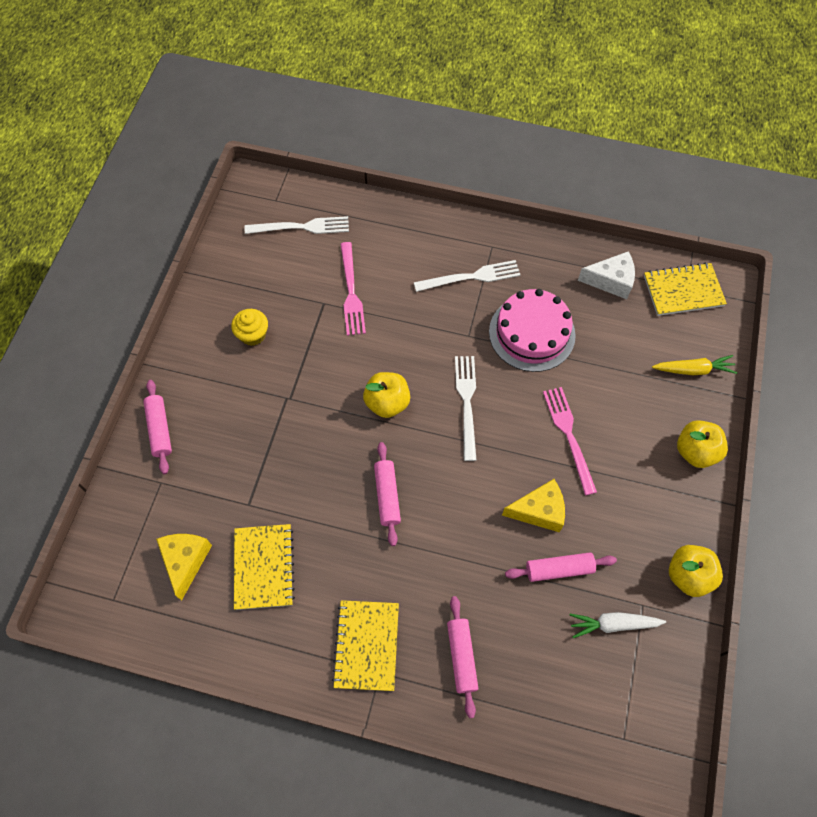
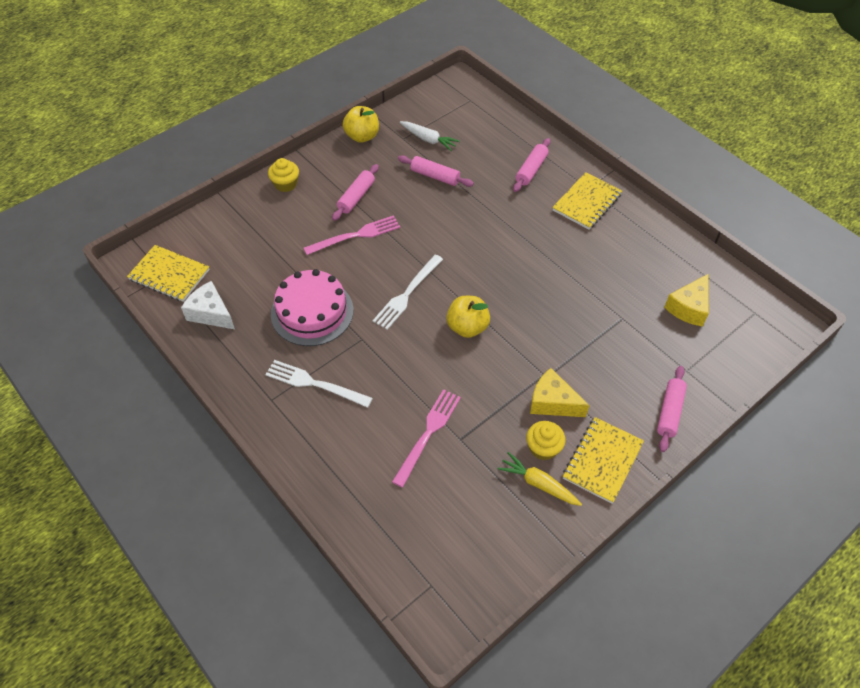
camera: 145 degrees left, 10 degrees down
yellow notebook [234,524,295,610] -> yellow notebook moved to [563,417,644,504]
white fork [245,216,349,234] -> none
pink rolling pin [374,442,401,546] -> pink rolling pin moved to [332,164,379,221]
yellow cheese [502,479,565,532] -> yellow cheese moved to [530,368,590,417]
pink fork [543,387,597,495] -> pink fork turned 135 degrees counterclockwise [304,215,400,255]
yellow carrot [652,355,737,375] -> yellow carrot moved to [498,452,582,506]
yellow apple [677,420,728,468] -> yellow cupcake [268,158,299,192]

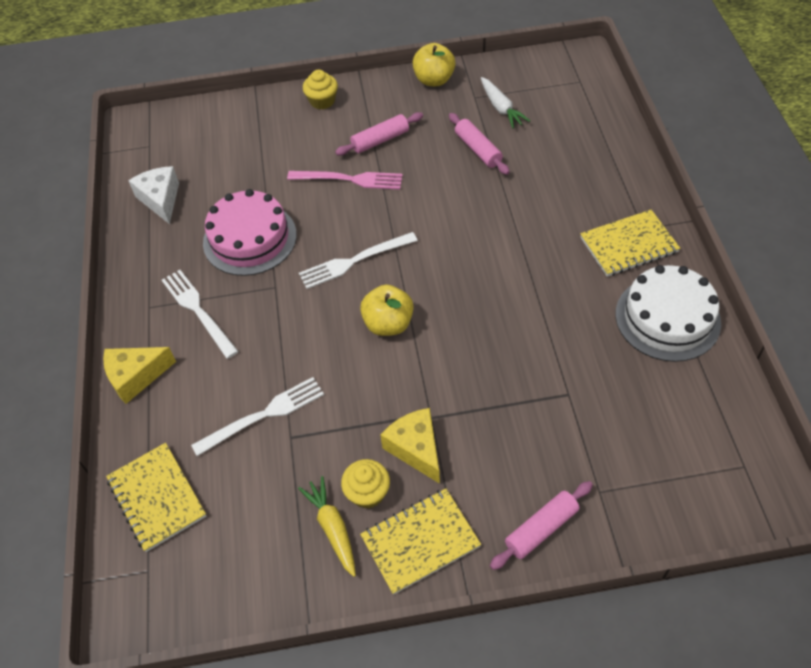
camera: 35 degrees right, 0 degrees up
yellow notebook [127,245,210,302] -> yellow notebook moved to [106,443,206,552]
pink fork [392,389,461,488] -> white fork [191,377,324,456]
pink rolling pin [513,138,550,192] -> none
yellow cheese [664,274,709,327] -> yellow cheese moved to [103,347,176,404]
none -> white cake [615,265,721,362]

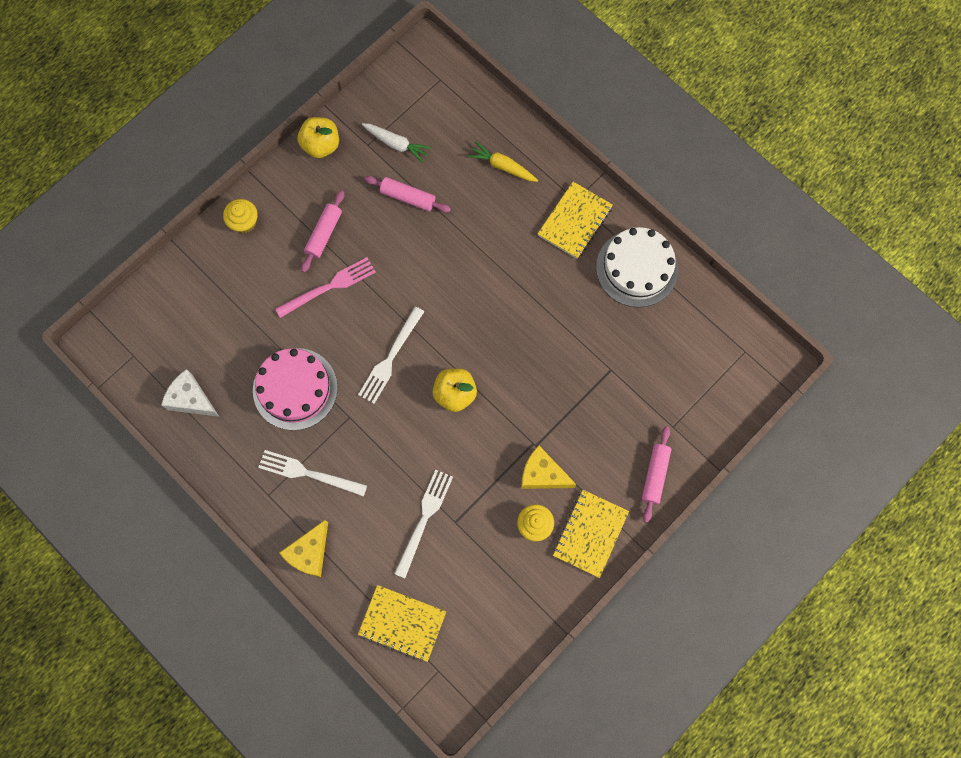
camera: 40 degrees left, 20 degrees up
yellow carrot [298,476,356,577] -> yellow carrot moved to [467,141,538,182]

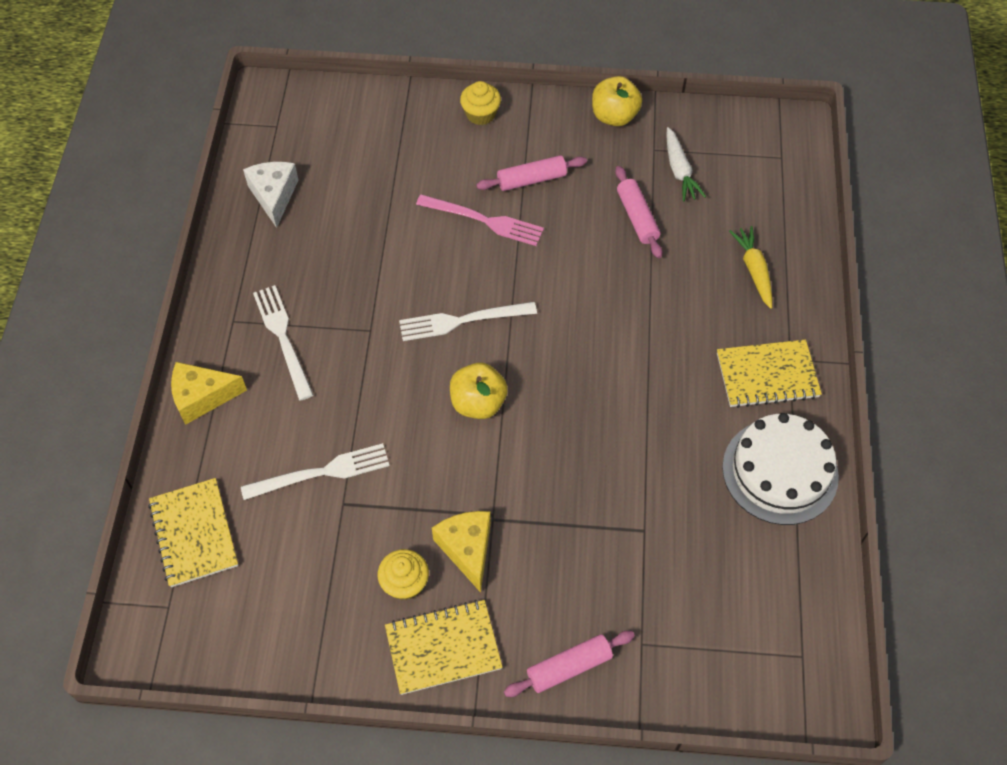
camera: 50 degrees right, 15 degrees down
pink cake [253,348,338,430] -> none

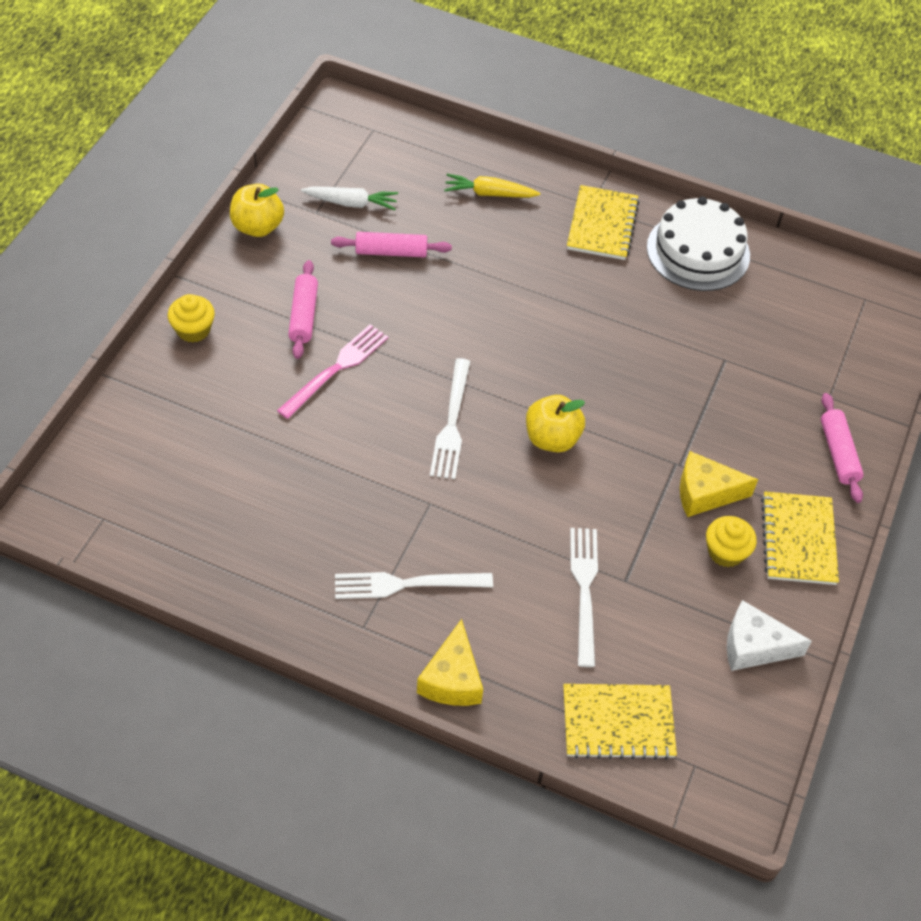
camera: 75 degrees left, 5 degrees down
white cheese [243,162,298,228] -> white cheese moved to [727,600,812,671]

